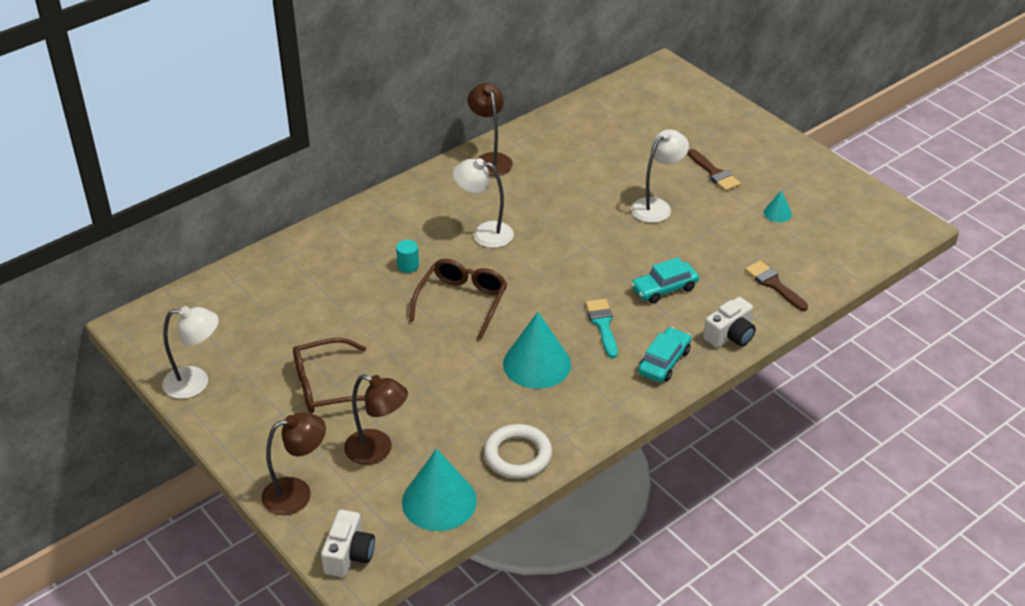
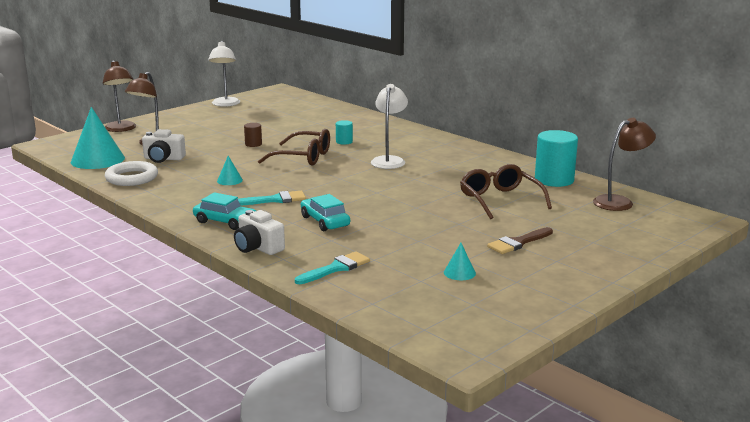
camera: 85 degrees right, 20 degrees down
brown glasses [293,338,366,413] -> brown glasses moved to [460,164,552,219]
white camera [321,510,375,577] -> white camera moved to [142,129,186,163]
brown lamp [467,83,513,176] -> brown lamp moved to [593,118,656,211]
turquoise cone [503,312,571,389] -> turquoise cone [217,156,243,185], size x0.46
white lamp [631,129,689,223] -> none
brown brush [745,261,808,311] -> turquoise brush [295,251,370,284]
none -> brown cylinder [244,123,262,147]
none -> turquoise cylinder [535,130,578,187]

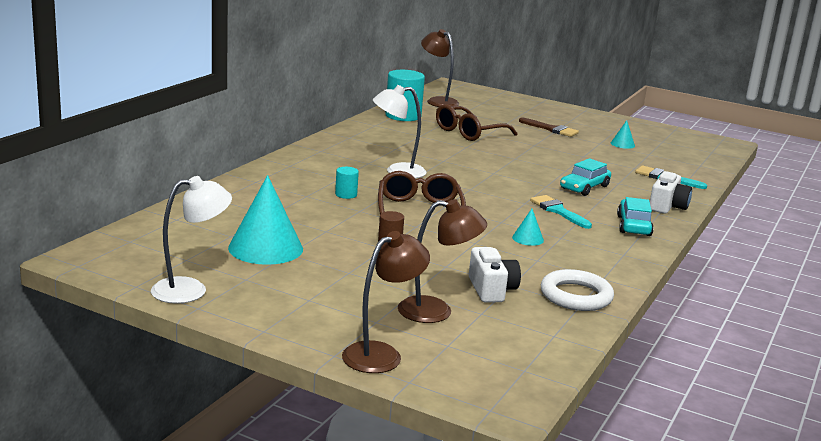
camera: 110 degrees left, 0 degrees up
turquoise cone [71,107,125,169] -> turquoise cone moved to [228,175,303,265]

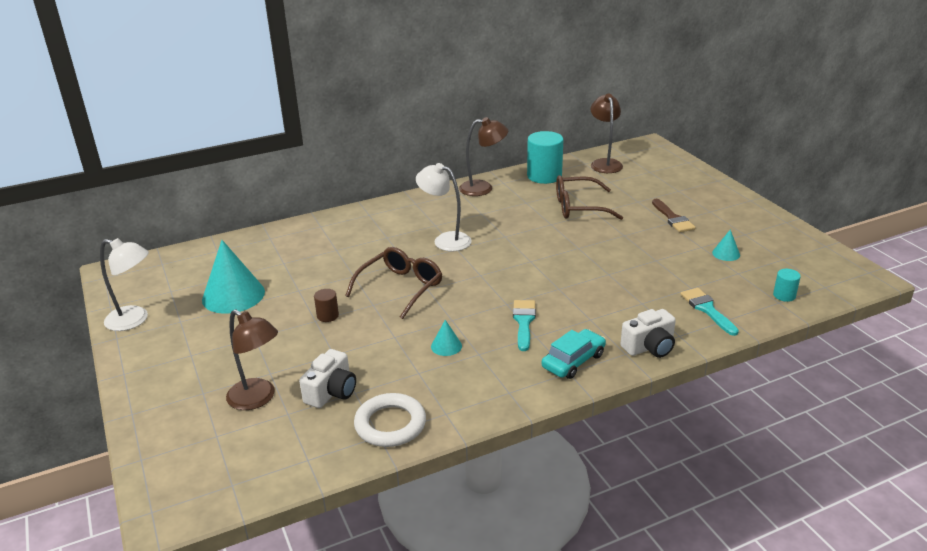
camera: 40 degrees right, 10 degrees up
turquoise cylinder [335,167,359,199] -> turquoise cylinder moved to [773,269,801,302]
brown lamp [342,231,430,373] -> brown lamp moved to [459,117,508,196]
turquoise car [560,158,611,196] -> none

